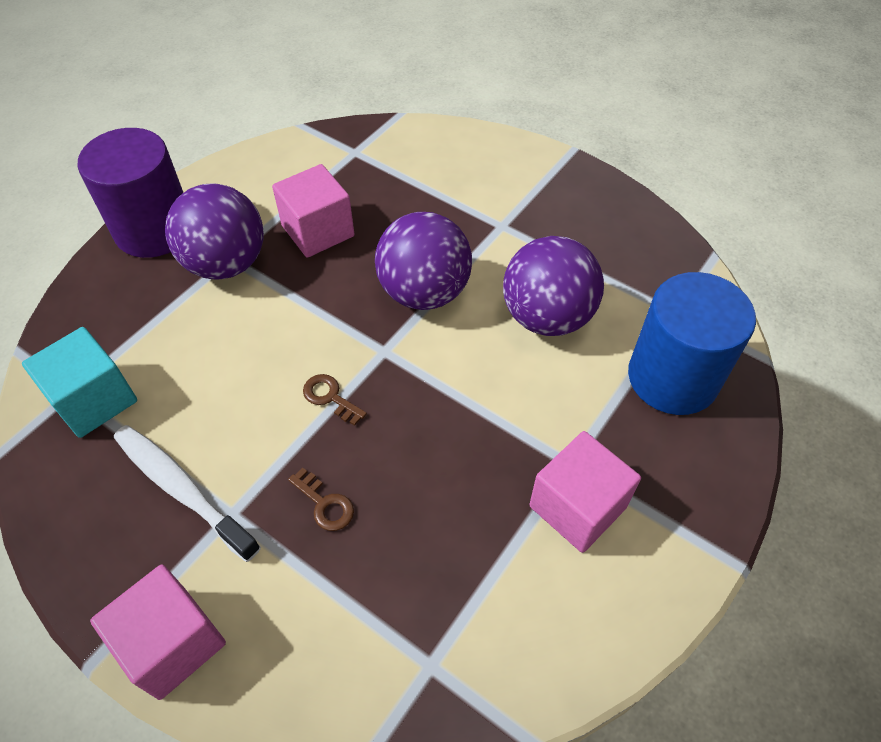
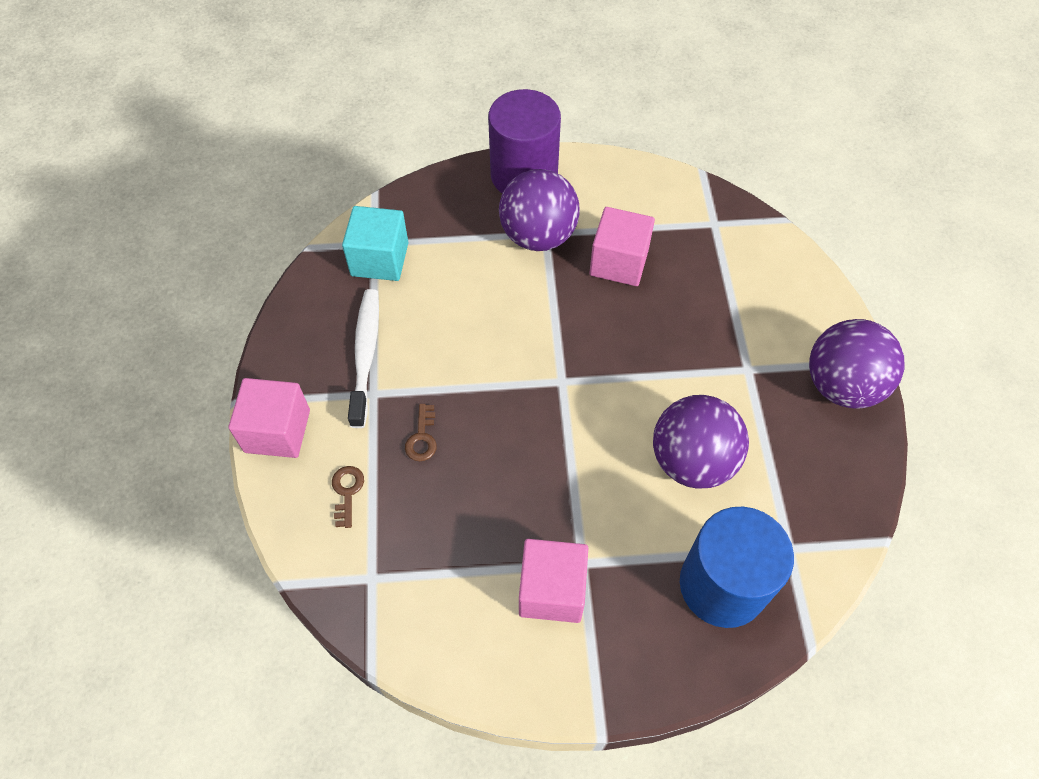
camera: 50 degrees right, 5 degrees up
brown key [303,374,367,426] -> brown key moved to [332,466,364,528]
purple ball [375,212,472,310] -> purple ball moved to [809,319,904,409]

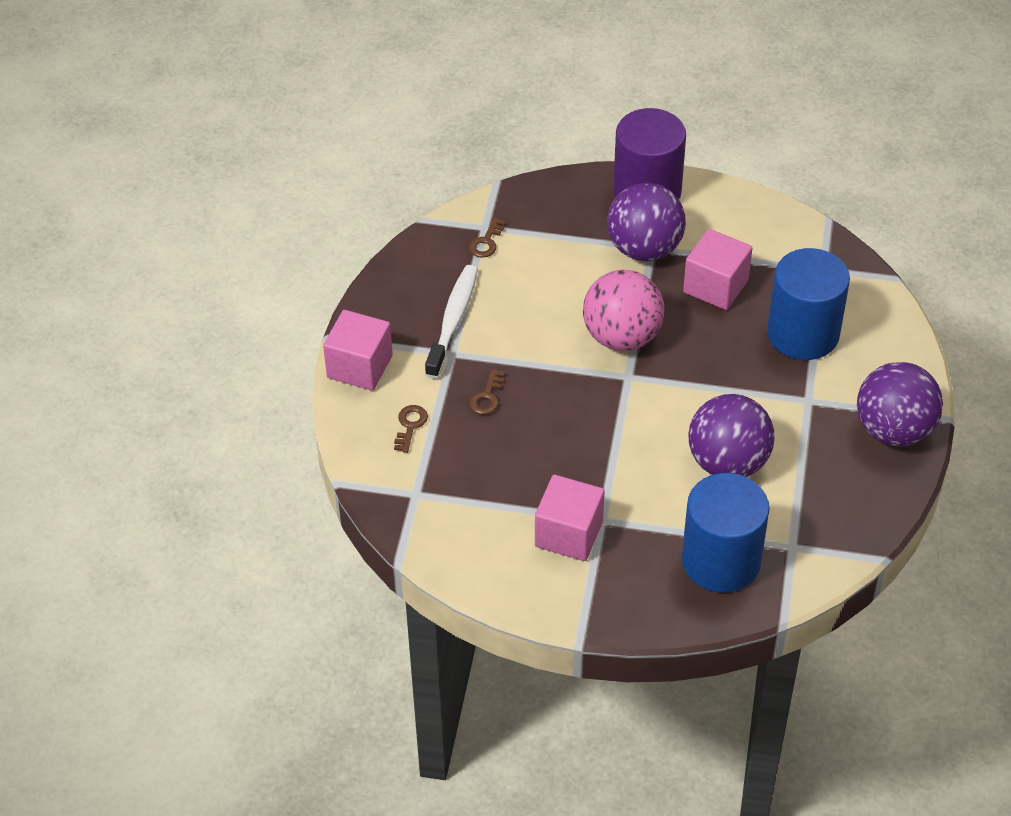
camera: 15 degrees right, 10 degrees down
turquoise cube [342,206,408,281] -> brown key [469,218,505,258]
none -> pink ball [583,270,664,351]
none -> blue cylinder [767,248,850,360]

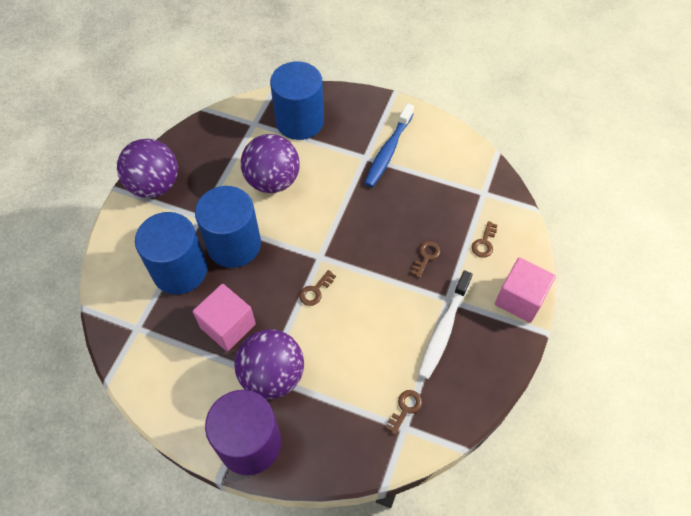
camera: 170 degrees left, 10 degrees up
pink cube [535,475,605,561] -> blue toothbrush [365,103,414,187]
pink ball [583,270,664,351] -> brown key [299,270,336,306]
none -> blue cylinder [195,186,261,268]

